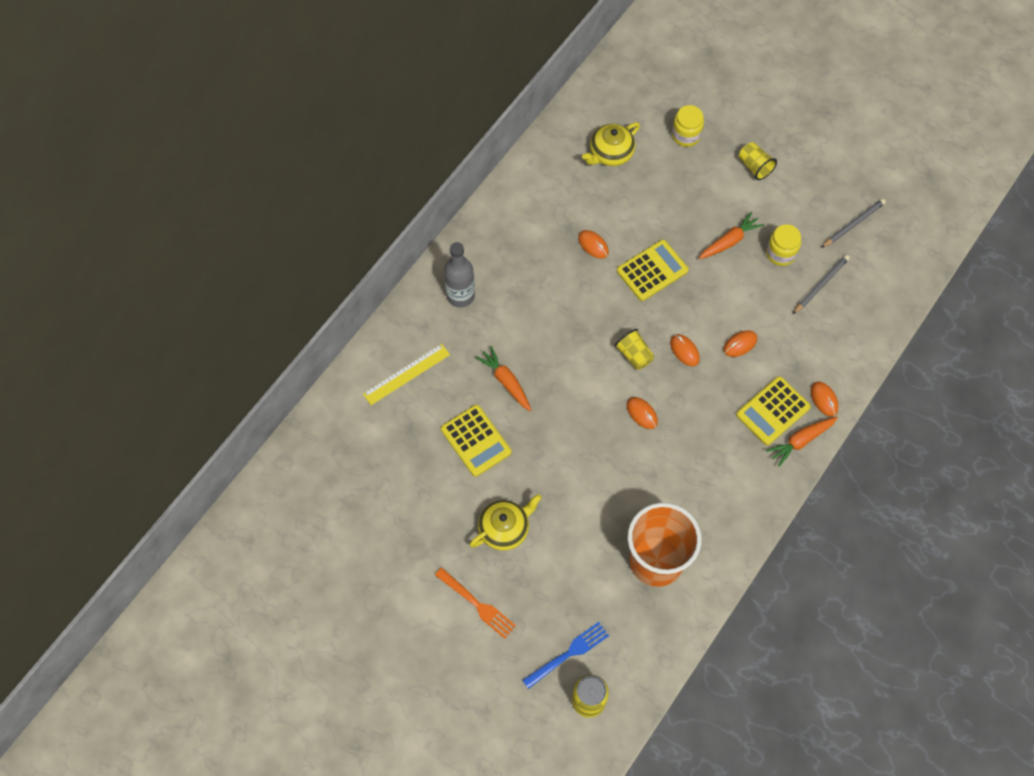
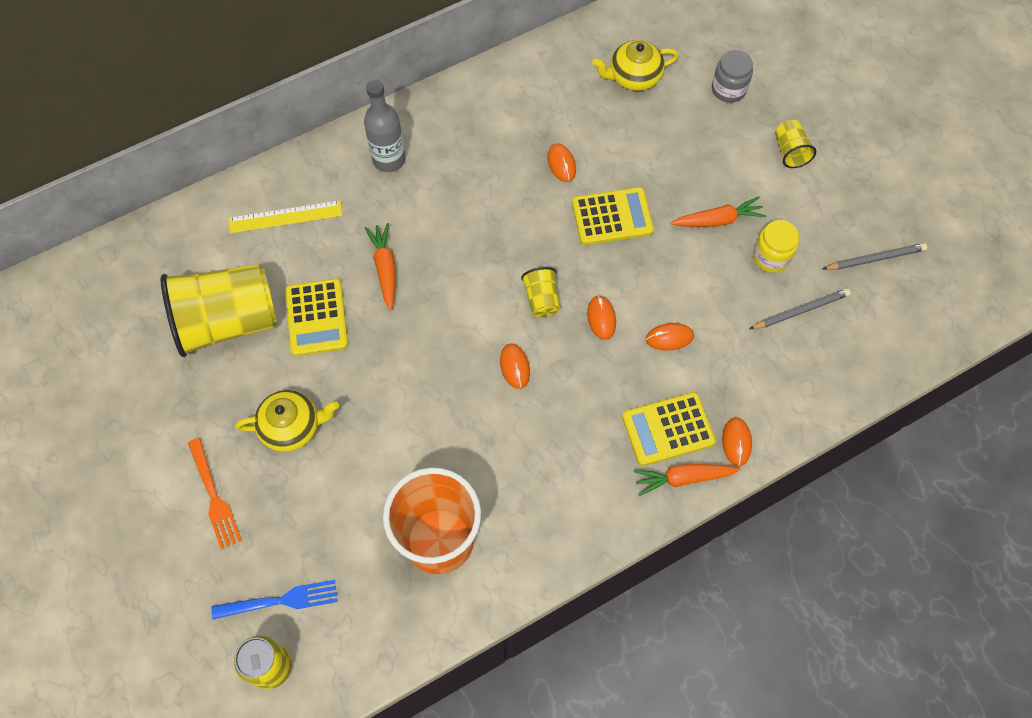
camera: 25 degrees right, 0 degrees up
yellow jar [672,105,704,147] -> grey jar [712,50,753,103]
none -> yellow cup [161,264,277,357]

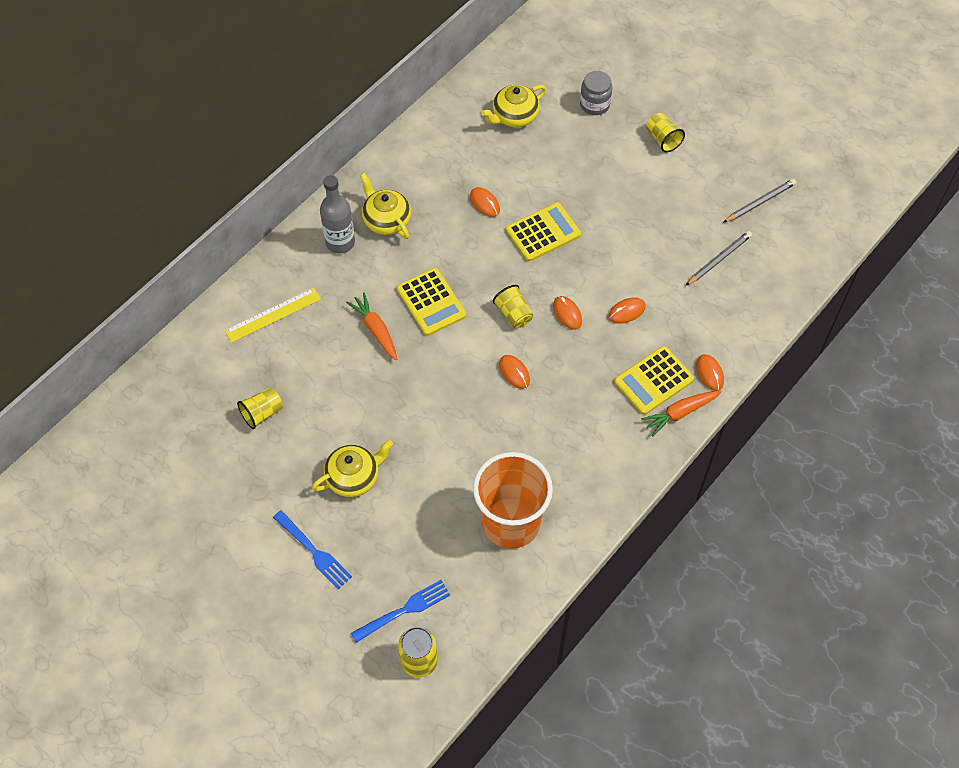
camera: 20 degrees left, 5 degrees down
yellow cup [161,264,277,357] -> yellow cup [237,388,283,429], size x0.44
orange fork [188,438,242,550] -> blue fork [273,510,352,589]
yellow calculator [285,278,348,356] -> yellow calculator moved to [397,268,466,336]
orange carrot [671,197,766,227] -> none
yellow jar [753,220,799,273] -> none
none -> yellow teapot [360,173,411,239]

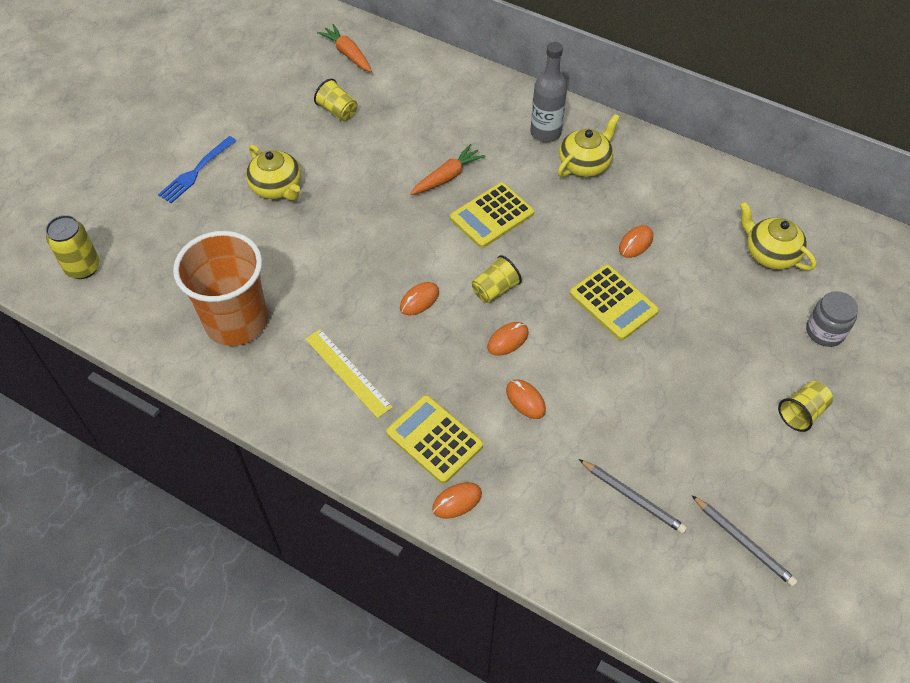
camera: 80 degrees right, 5 degrees down
yellow ruler [225,288,321,343] -> yellow ruler moved to [305,329,393,418]
blue fork [351,580,450,643] -> none
orange carrot [641,390,722,436] -> orange carrot moved to [317,24,372,72]

